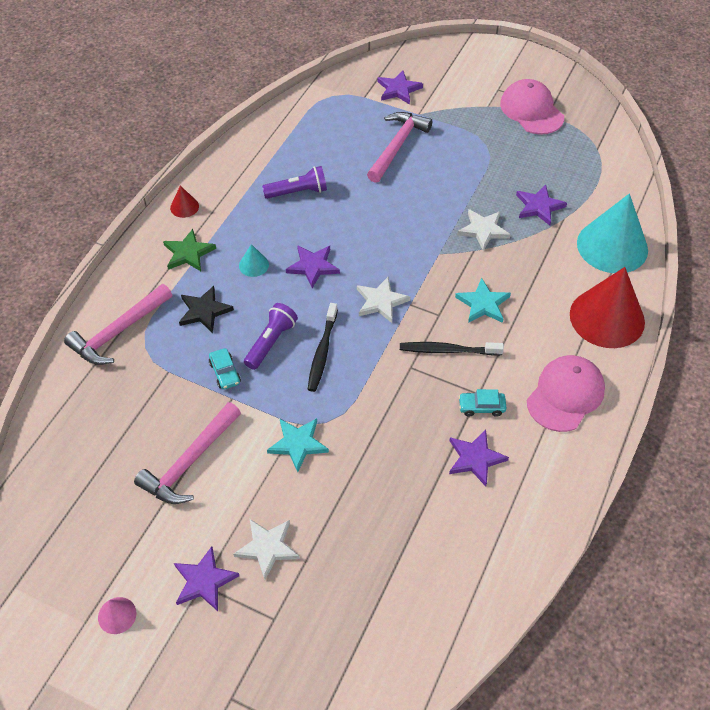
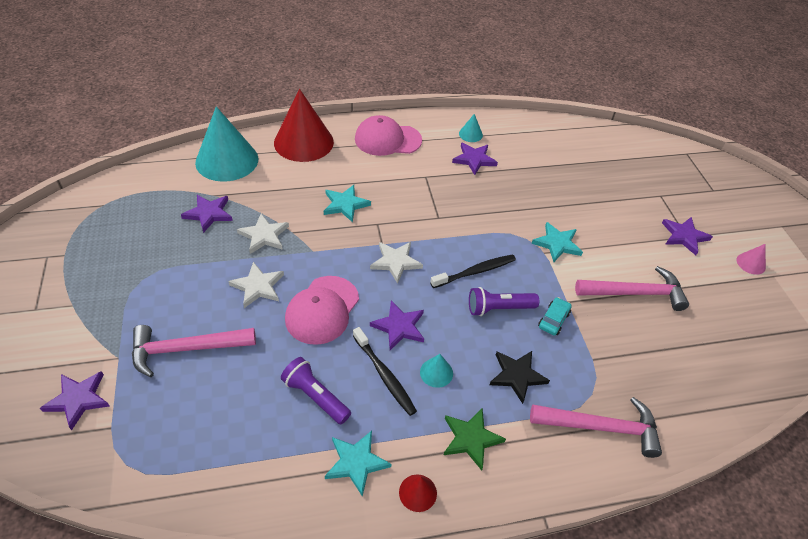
camera: 130 degrees left, 5 degrees down
white star [233,519,300,580] -> white star moved to [228,262,284,308]
black toothbrush [400,342,504,356] -> black toothbrush moved to [353,327,417,416]
turquoise car [459,389,506,417] -> none
pink cap [500,79,564,135] -> pink cap moved to [285,276,359,345]
none -> turquoise star [325,431,391,497]
none -> turquoise cone [459,114,483,142]

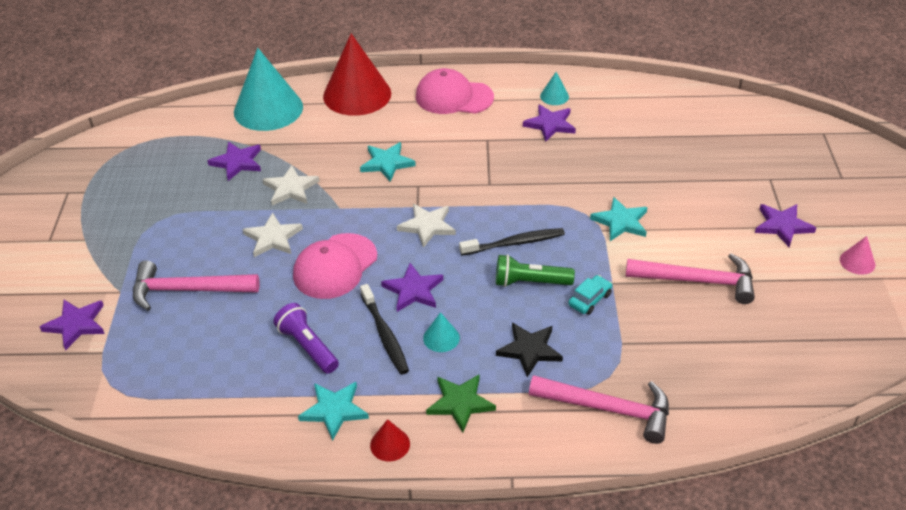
camera: 15 degrees right, 5 degrees down
purple flashlight [469,287,539,316] -> green flashlight [496,254,575,287]

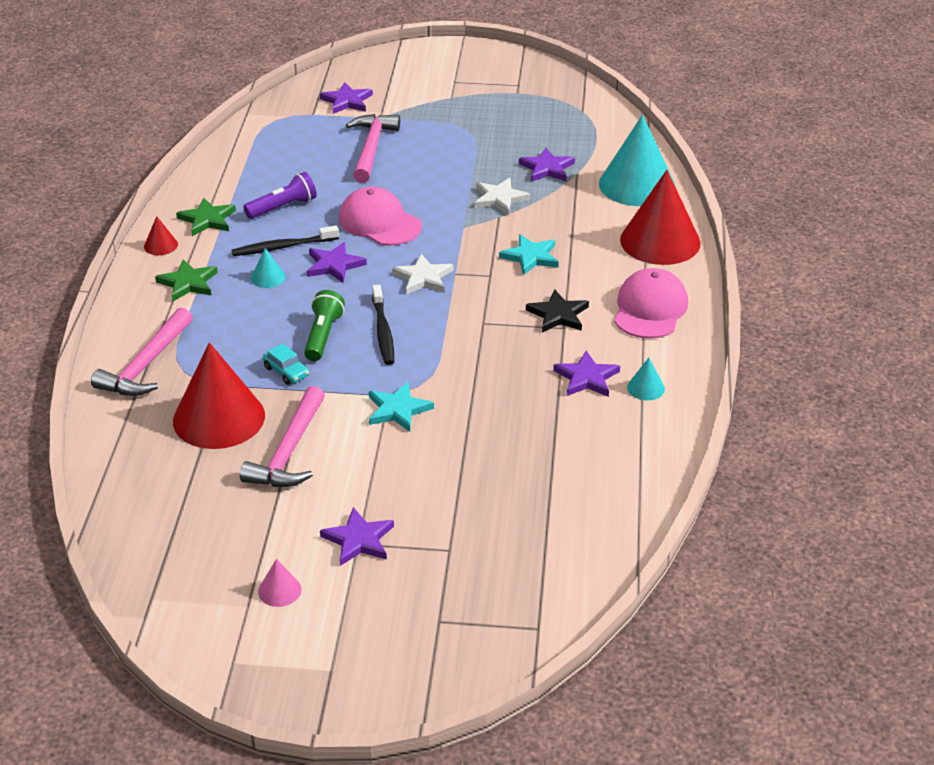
camera: 95 degrees right, 5 degrees down
white star [243,212,303,257] -> none
turquoise star [298,382,369,441] -> green star [176,197,236,236]
black star [496,323,563,377] -> black star moved to [526,289,589,332]
none -> red cone [173,342,265,449]

